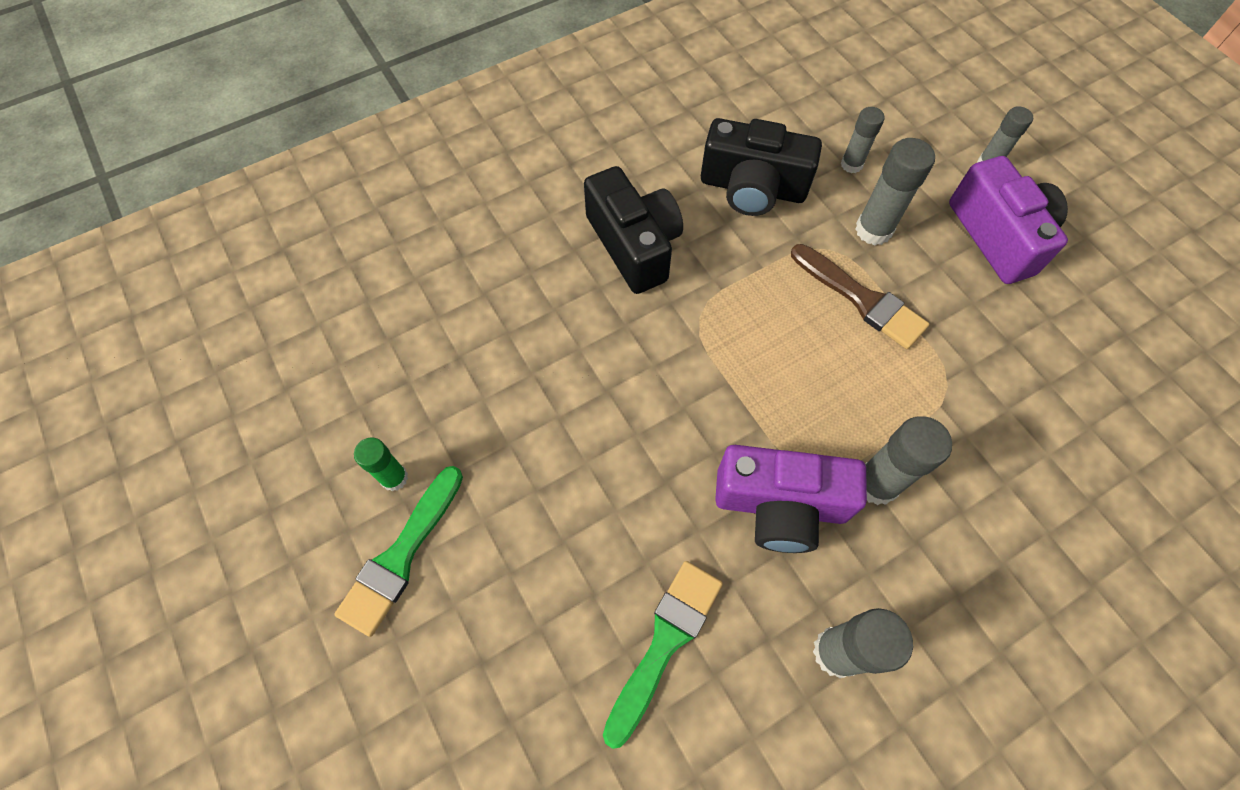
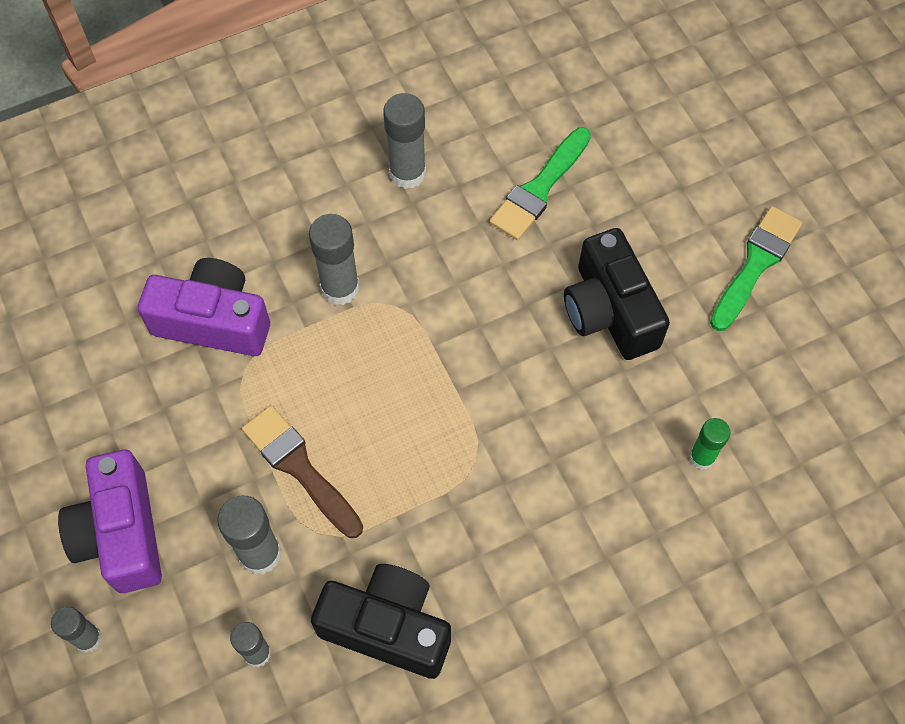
camera: 175 degrees left, 0 degrees up
green glue stick [354,438,408,491] -> green glue stick moved to [689,418,731,470]
black camera [584,166,683,294] -> black camera moved to [564,228,670,360]
purple camera [715,445,867,553] -> purple camera moved to [138,258,270,356]

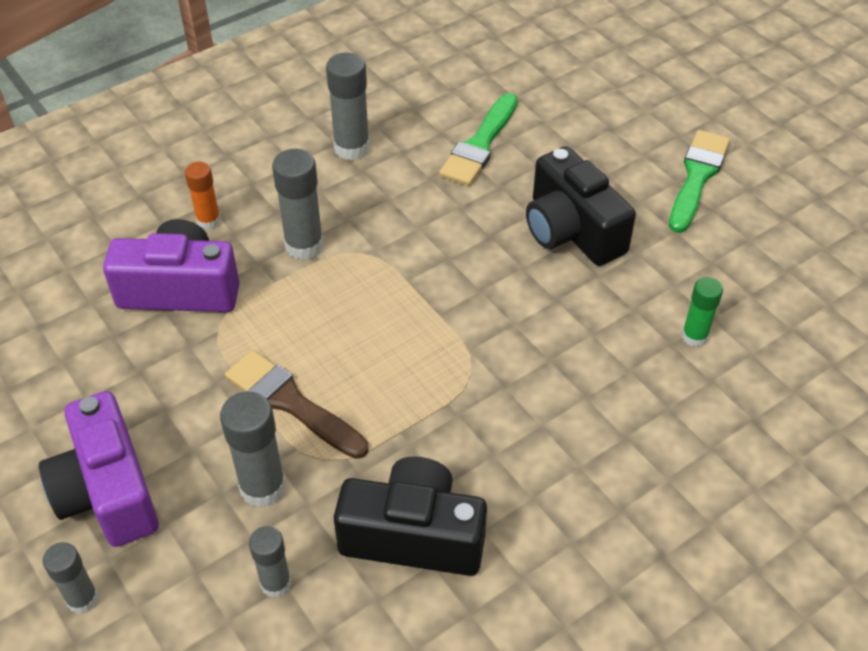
camera: 10 degrees left, 15 degrees down
none -> orange glue stick [185,162,221,230]

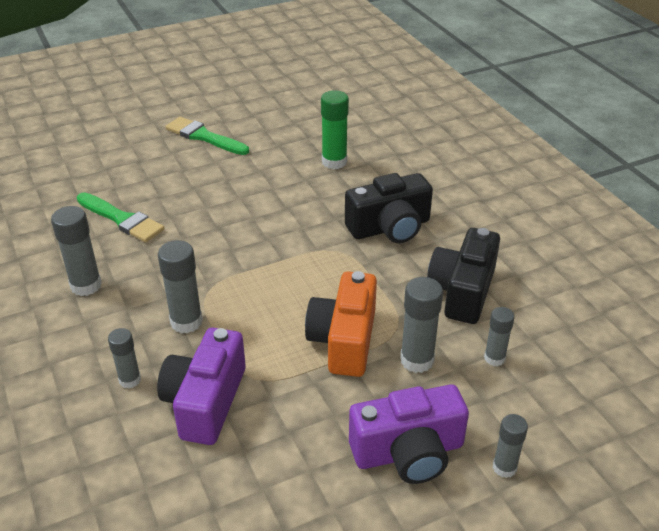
camera: 80 degrees left, 10 degrees down
orange glue stick [185,162,221,230] -> grey glue stick [108,328,141,389]
brown brush [225,350,368,459] -> orange camera [305,271,377,377]
black camera [526,146,636,266] -> black camera moved to [345,173,433,243]
green glue stick [682,277,723,347] -> green glue stick [321,90,349,169], size x1.58

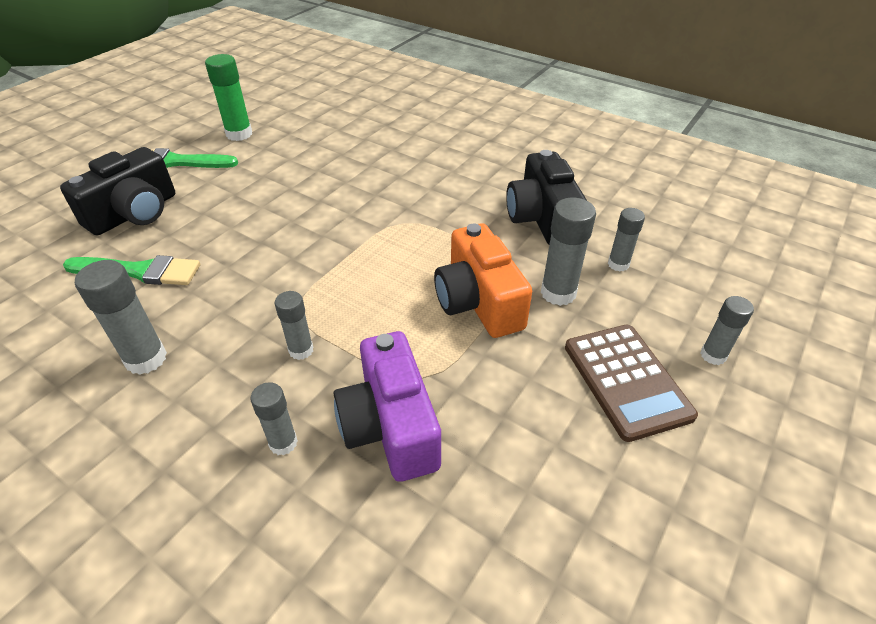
camera: 30 degrees left, 5 degrees up
grey glue stick [158,240,203,334] -> grey glue stick [275,291,314,360], size x0.63
green glue stick [321,90,349,169] -> green glue stick moved to [205,54,252,141]
black camera [345,173,433,243] -> black camera moved to [60,147,175,236]
purple camera [349,384,469,484] -> brown calculator [565,325,698,442]

